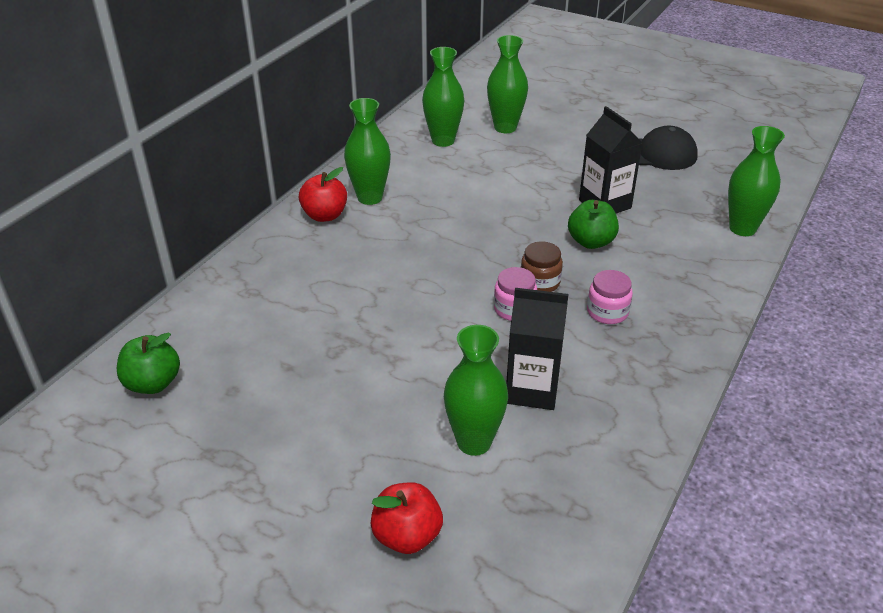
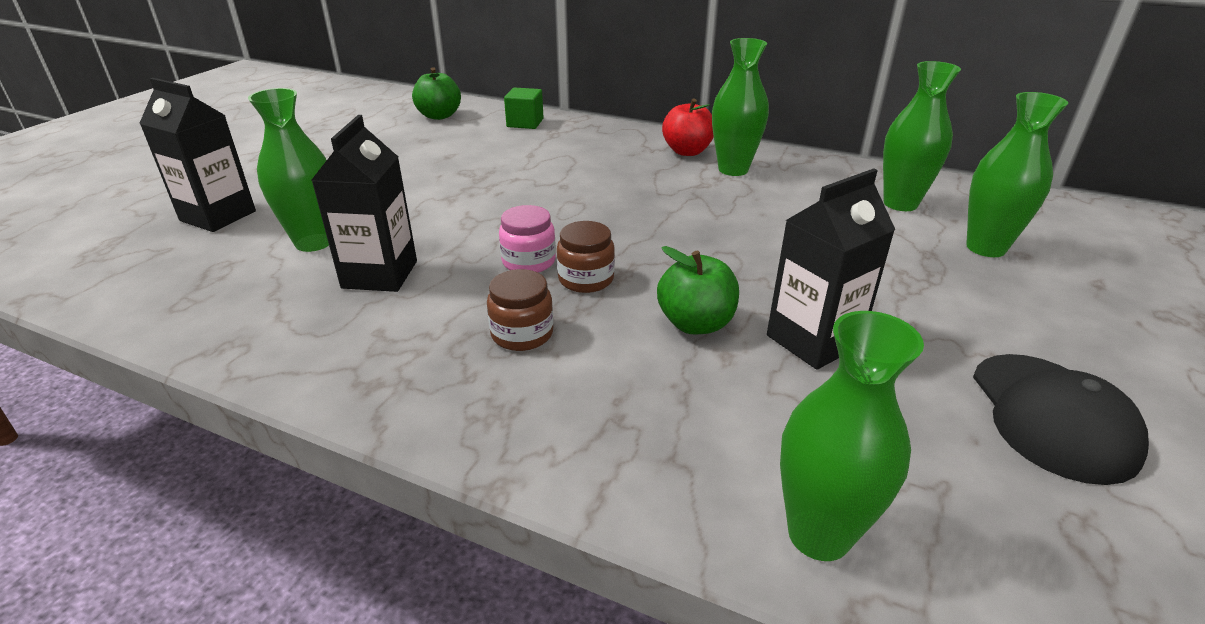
camera: 85 degrees right, 5 degrees down
red apple [371,482,443,554] -> black carton [139,78,256,232]
pink jar [587,270,633,324] -> brown jar [487,269,553,351]
none -> green cube [504,87,544,129]

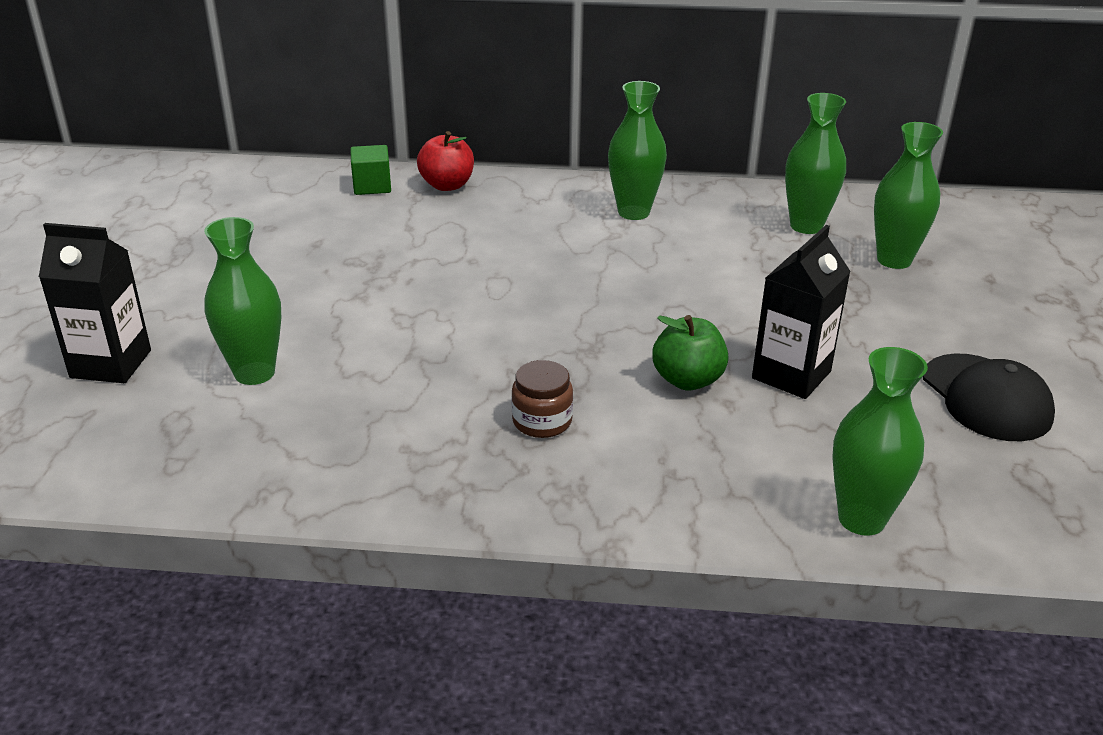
camera: 20 degrees left, 0 degrees up
black carton [312,115,417,292] -> none
green apple [412,67,461,120] -> none
pink jar [499,205,556,272] -> none
brown jar [557,221,615,293] -> none
red apple [662,98,714,156] -> red apple moved to [417,131,474,191]

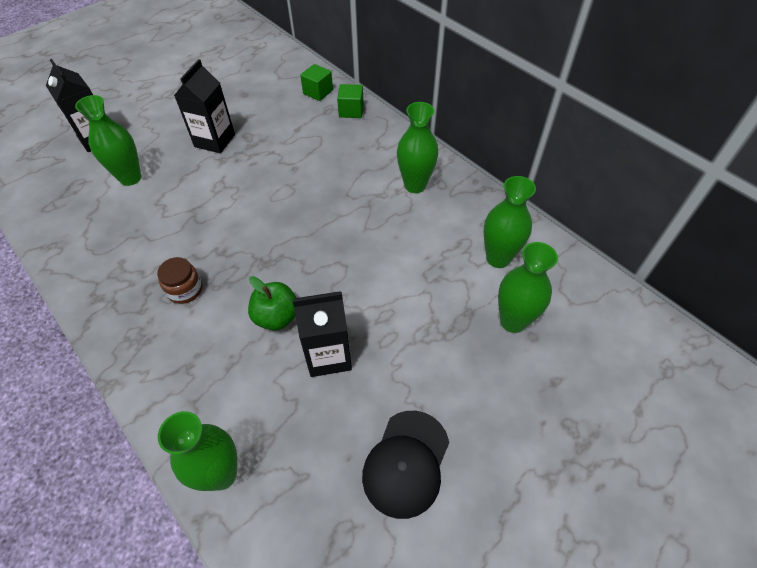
camera: 45 degrees right, 20 degrees up
red apple [417,131,474,191] -> green cube [337,84,364,118]
none -> black carton [174,59,235,153]

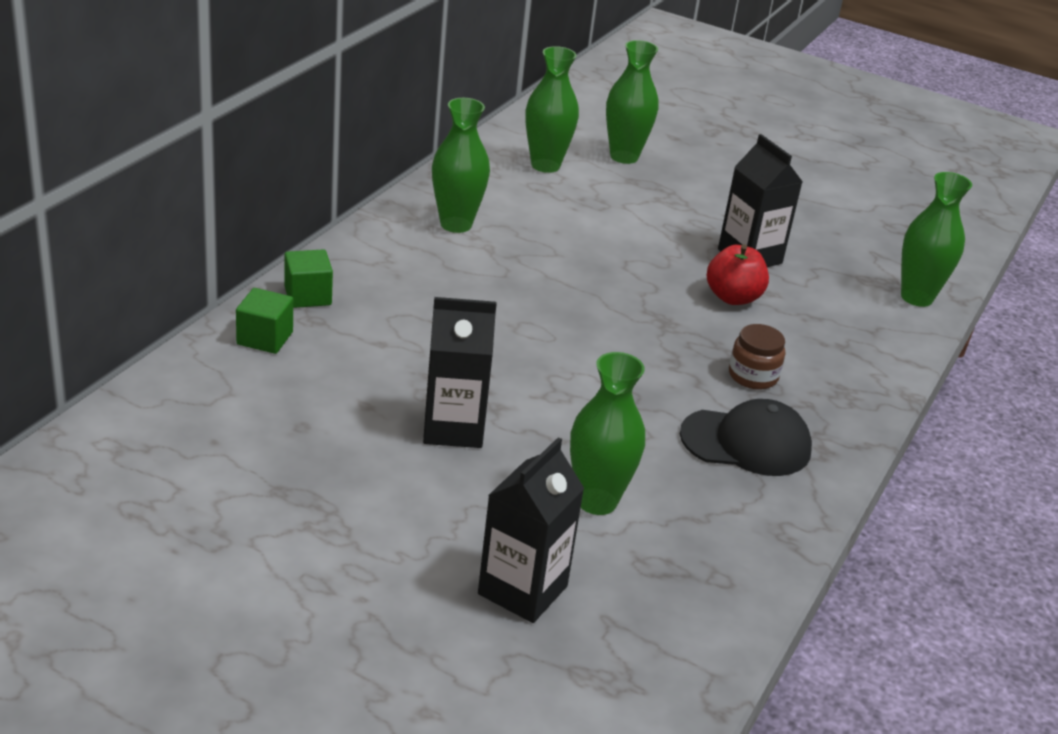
camera: 115 degrees left, 20 degrees down
green apple [248,276,296,331] -> red apple [707,244,769,305]
black cap [362,411,449,519] -> black cap moved to [680,399,812,476]

